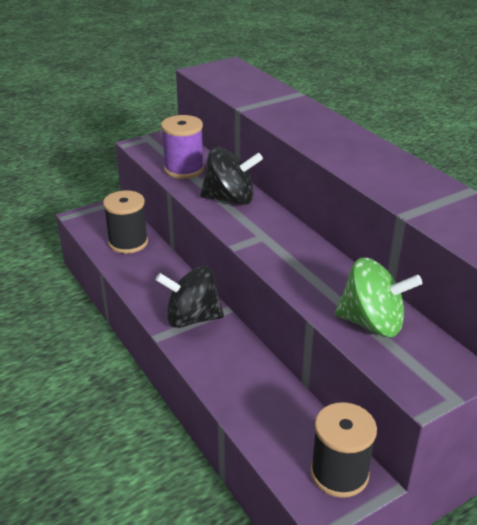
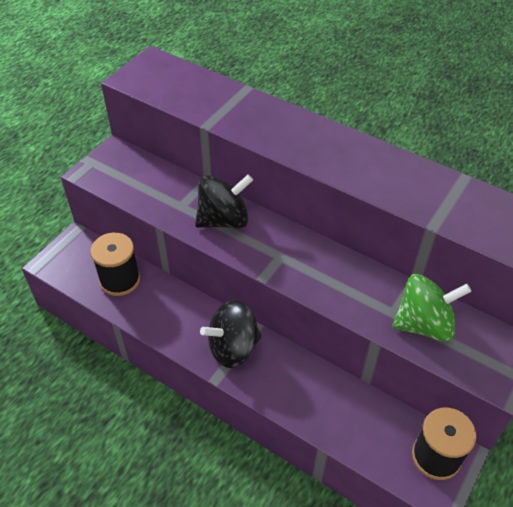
camera: 25 degrees left, 15 degrees up
purple spool [161,115,204,179] -> none

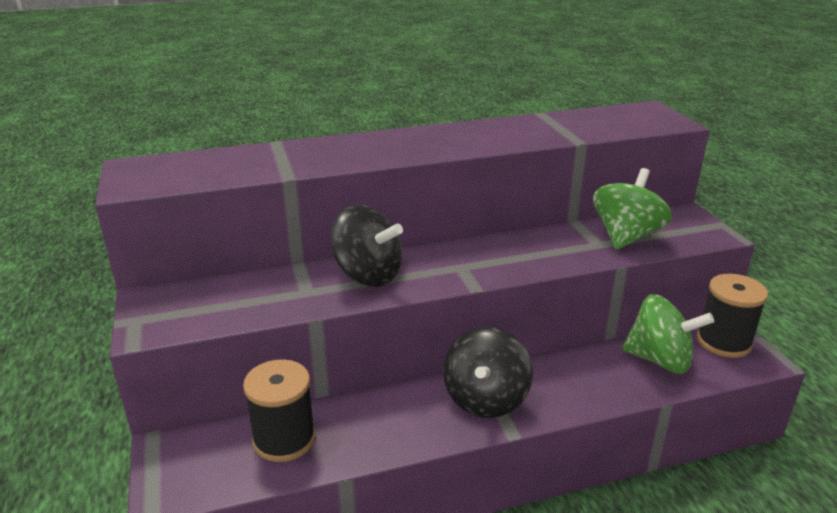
camera: 50 degrees left, 20 degrees down
black spinning top [195,174,253,228] -> black spinning top turned 105 degrees clockwise [330,204,403,287]
none -> green spinning top [622,294,714,374]

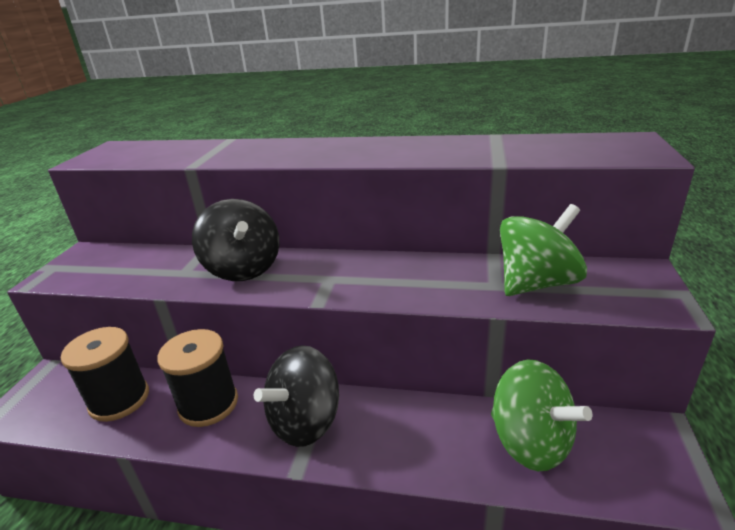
camera: 30 degrees right, 0 degrees up
black spool [697,273,768,358] -> black spool moved to [157,329,238,427]

